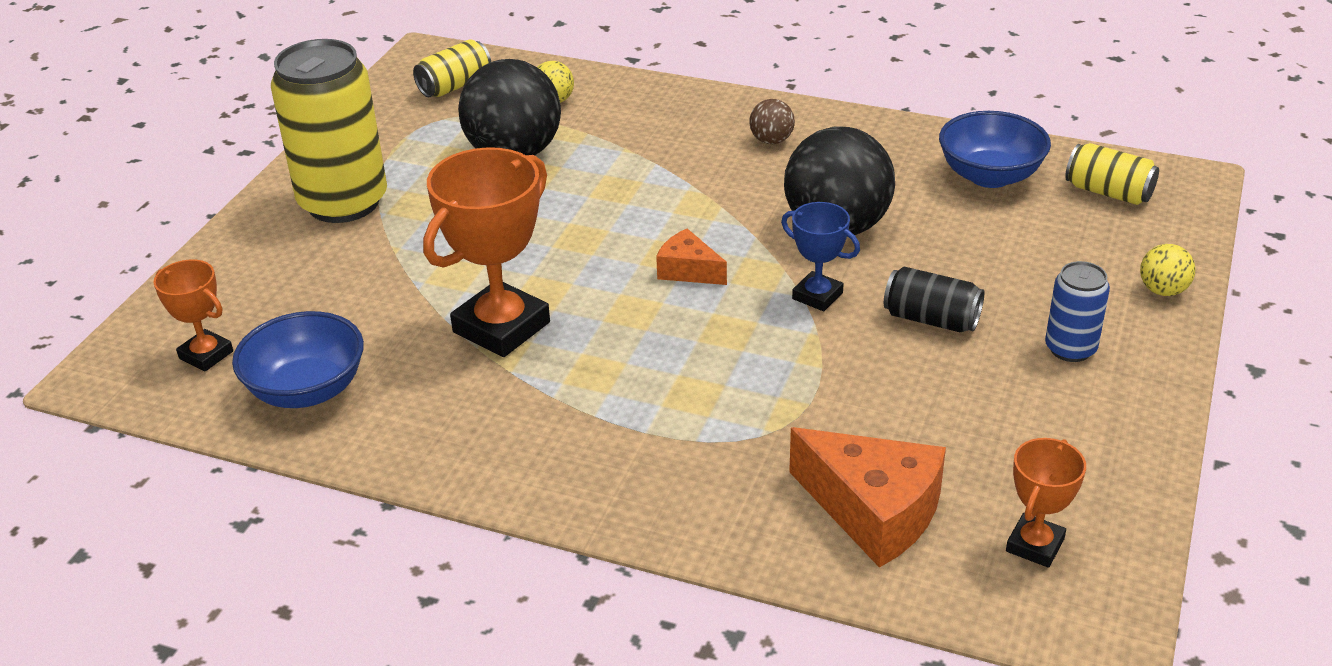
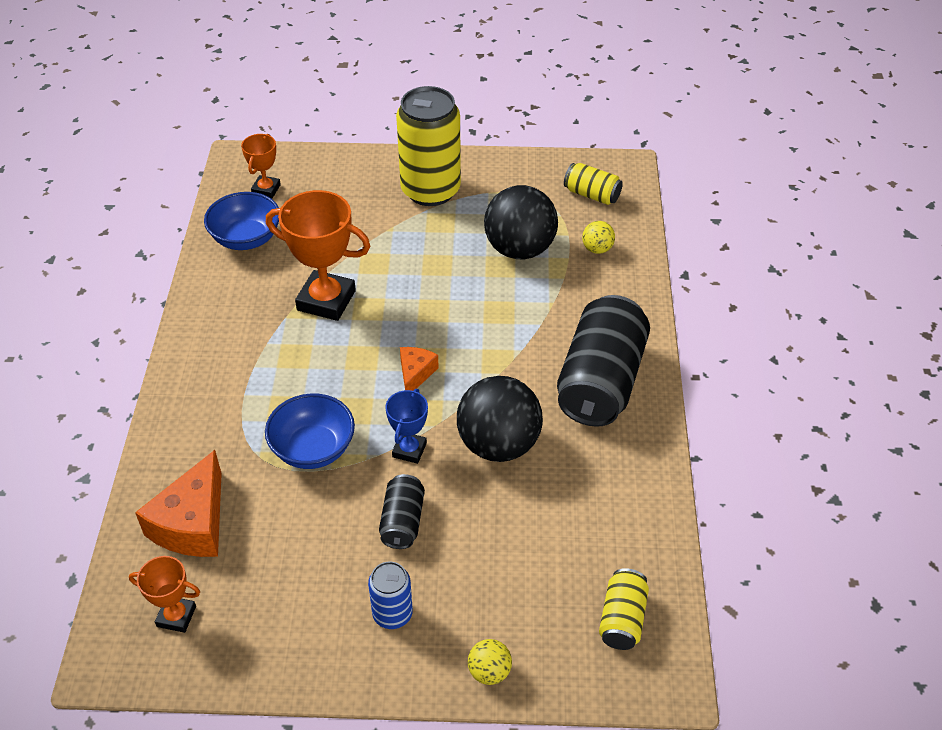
camera: 70 degrees right, 10 degrees up
brown ball [749,99,795,144] -> black can [557,295,650,427]
blue bowl [939,111,1051,188] -> blue bowl moved to [265,393,355,469]

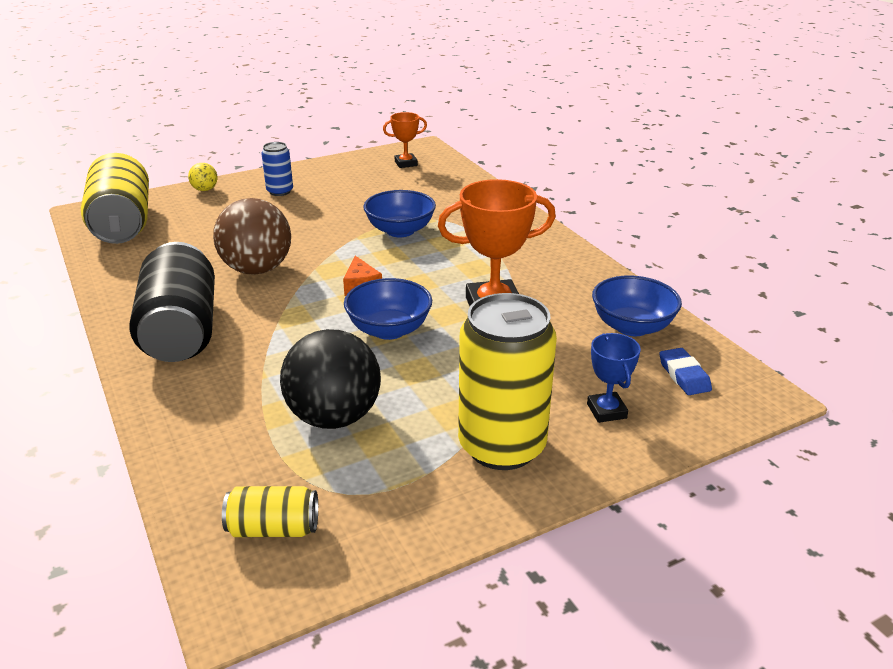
camera: 150 degrees right, 15 degrees down
orange cheese [135,450,222,557] -> none
orange trophy [241,134,281,198] -> blue eraser [659,348,712,395]
black can [379,474,425,549] -> none
blue trophy [386,389,428,464] -> blue trophy moved to [587,333,641,423]
black ball [457,376,543,462] -> brown ball [213,198,291,275]
yellow ball [582,221,615,254] -> none
yellow can [599,568,649,650] -> yellow can [81,153,149,244], size x2.03
none -> blue bowl [344,278,432,340]

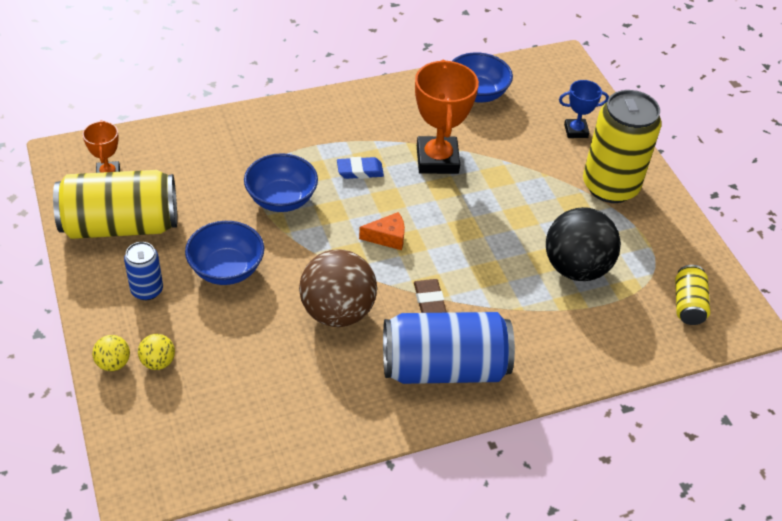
camera: 85 degrees left, 15 degrees up
yellow can [81,153,149,244] -> yellow can moved to [53,170,177,239]
black can [129,242,215,362] -> blue can [383,312,515,384]
blue bowl [344,278,432,340] -> blue bowl moved to [185,221,264,285]
blue eraser [659,348,712,395] -> blue eraser moved to [337,157,384,179]
none -> yellow ball [138,334,175,370]
none -> brown eraser [414,279,447,313]

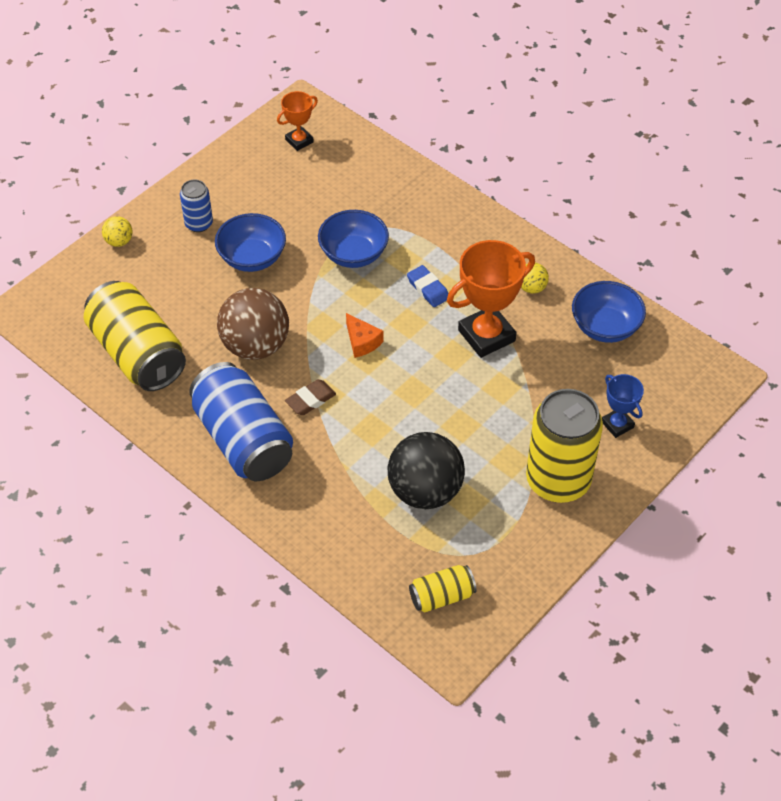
camera: 65 degrees right, 5 degrees up
yellow can [53,170,177,239] -> yellow can moved to [84,281,186,391]
yellow ball [138,334,175,370] -> yellow ball moved to [521,263,549,294]

